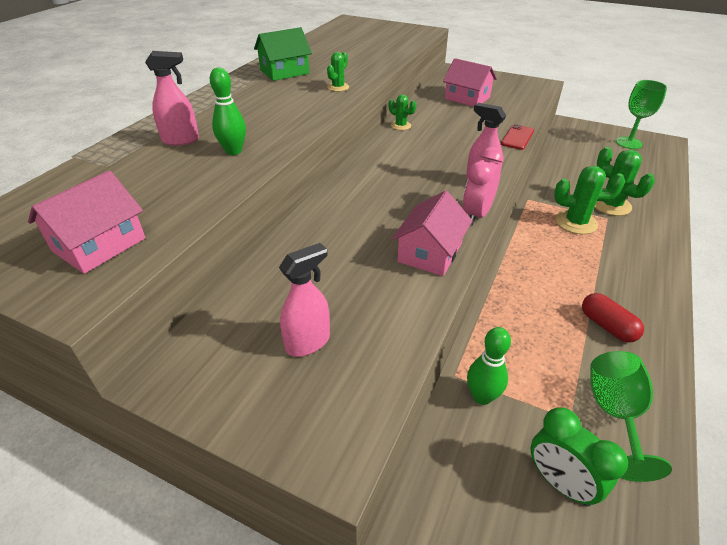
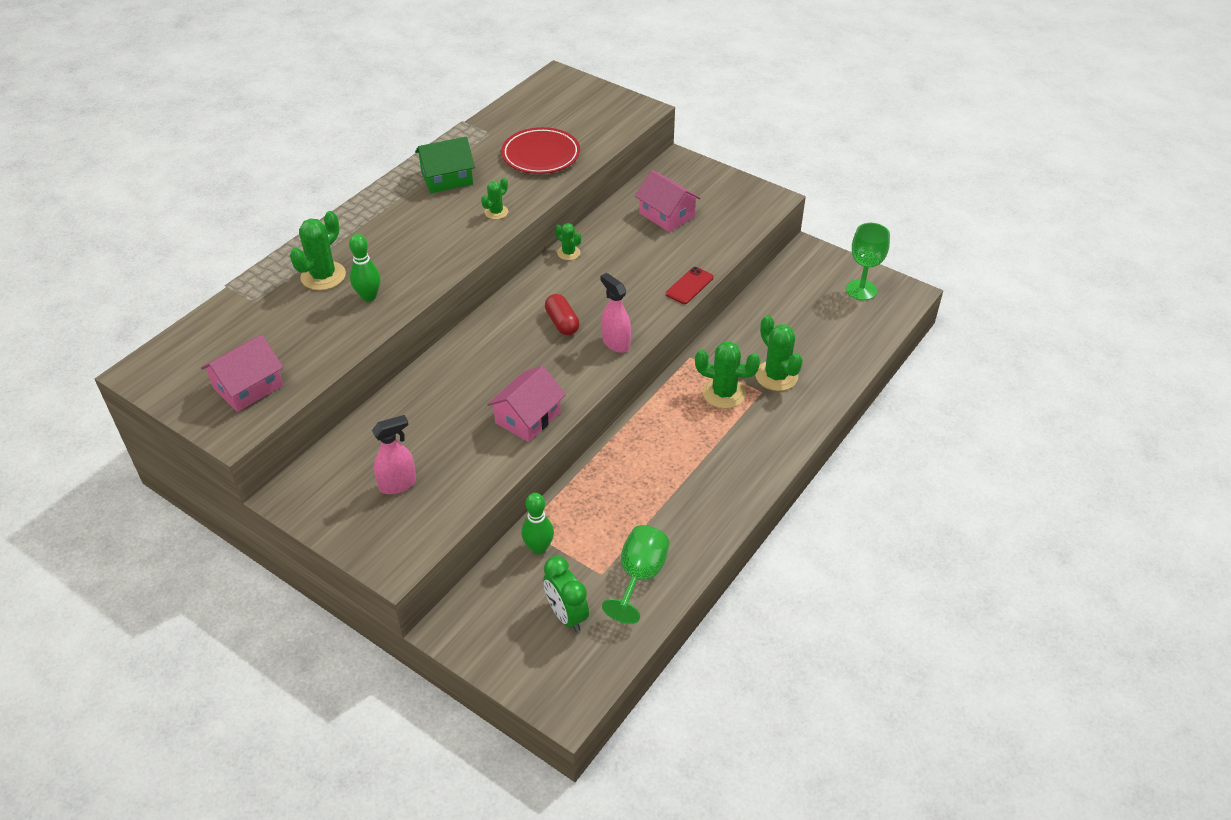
camera: 10 degrees right, 5 degrees up
pink spray bottle [145,51,199,146] -> green cactus [290,211,346,290]
pink clock [463,147,504,225] -> none
red capsule [582,293,644,343] -> red capsule moved to [545,294,579,335]
none -> red plate [501,127,580,174]

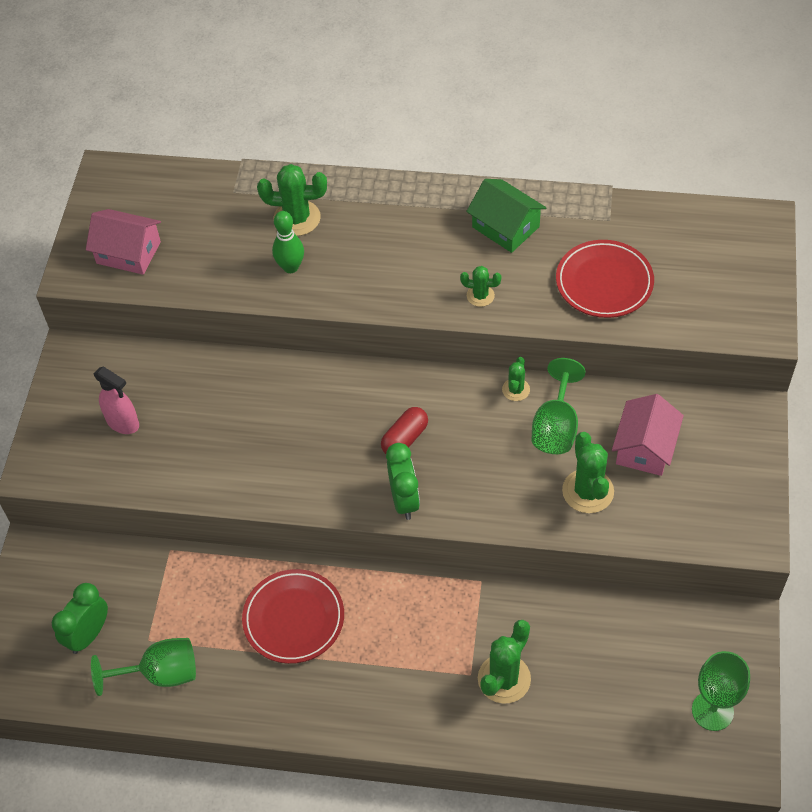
camera: 65 degrees right, 10 degrees up
pink house [487,366,566,442] -> none
green bowling pin [522,493,554,554] -> none
pink spray bottle [600,273,631,353] -> green clock [386,443,420,520]
red phone [666,267,714,304] -> none
green cactus [695,341,760,409] -> green cactus moved to [562,432,614,513]
none -> red plate [242,569,344,664]
none -> green goblet [531,358,585,454]

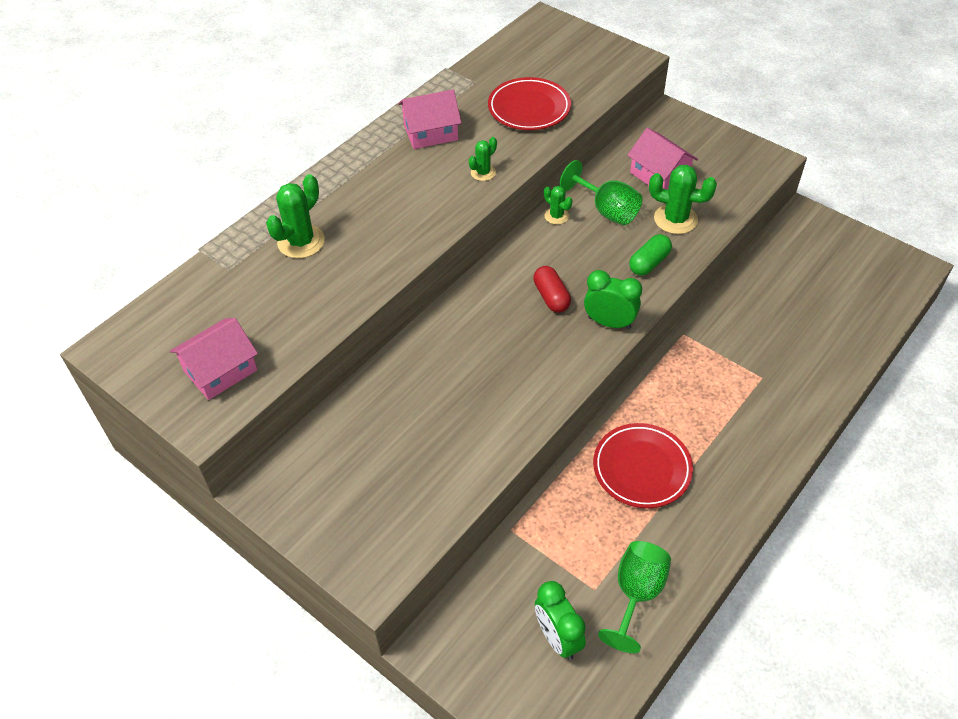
camera: 60 degrees left, 5 degrees down
pink spray bottle [94,366,139,434] -> none
green bowling pin [272,211,304,273] -> none
green house [466,179,546,253] -> pink house [398,89,461,149]
green cactus [478,620,531,704] -> none
green goblet [692,651,750,731] -> none
none -> green capsule [629,234,672,276]

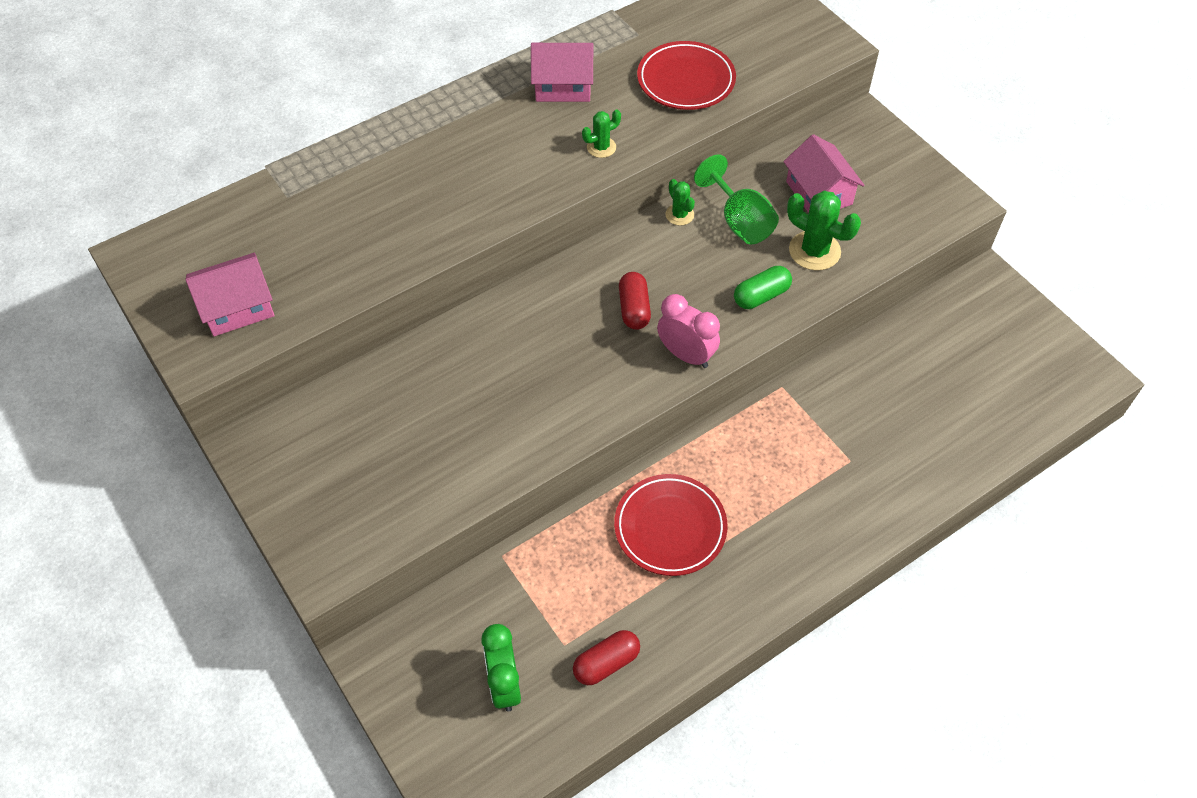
camera: 15 degrees right, 5 degrees up
green cactus [266,174,325,258] -> none
green clock [584,270,642,329] -> pink clock [657,294,720,368]
green goblet [598,541,671,653] -> red capsule [573,630,640,685]

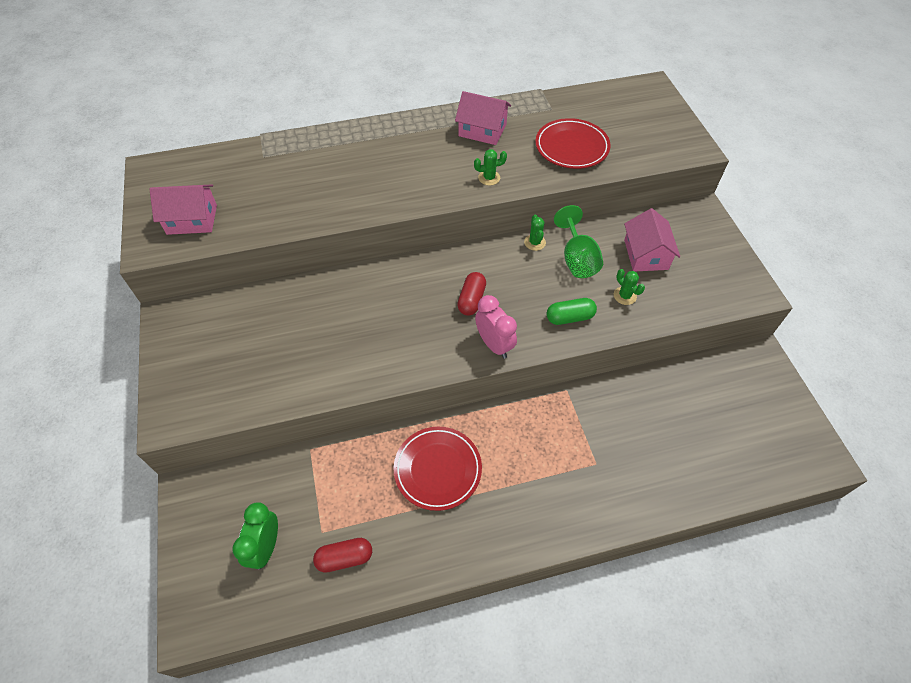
camera: 20 degrees right, 0 degrees up
green cactus [787,191,861,270] -> green cactus [614,269,645,305], size x0.57

